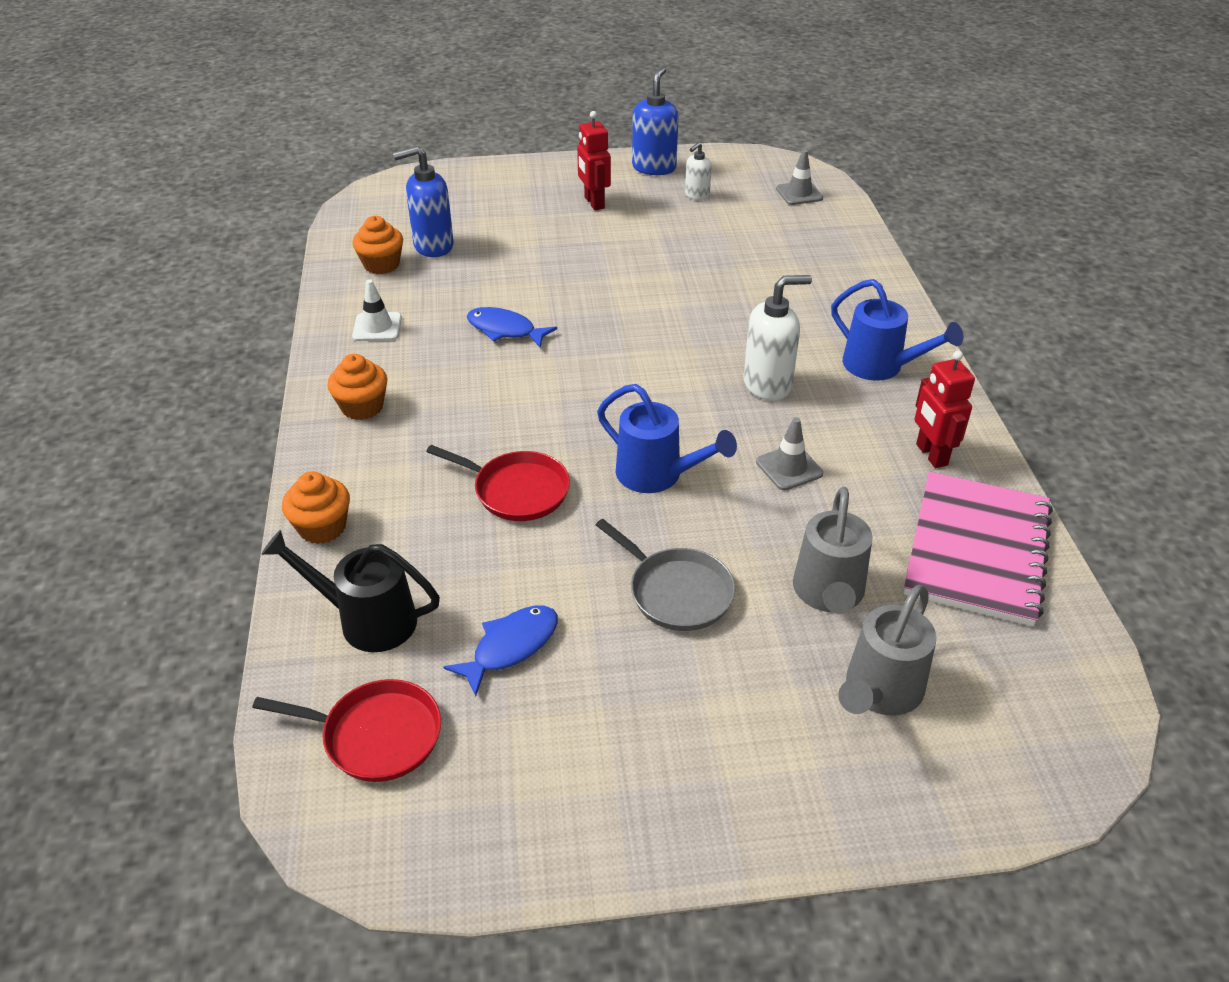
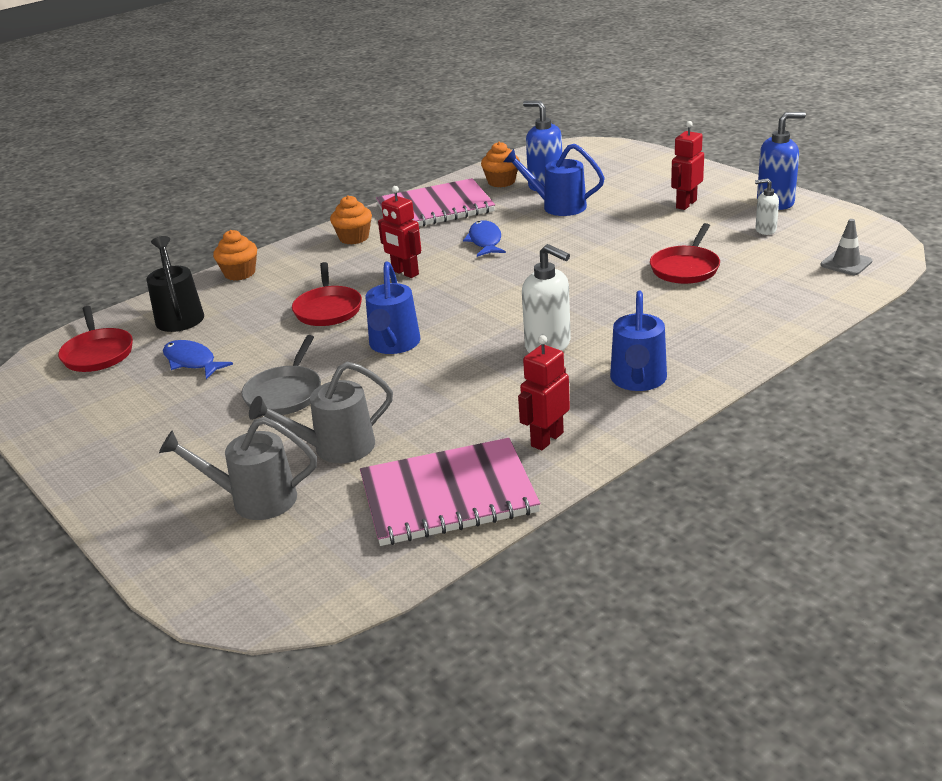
camera: 60 degrees right, 10 degrees down
white traffic cone [352,279,402,341] -> pink notebook [376,178,495,226]
blue fish [443,605,558,696] -> blue fish turned 150 degrees counterclockwise [163,340,233,379]
grey traffic cone [756,417,823,490] -> none
none -> red robot [378,186,421,278]
none -> blue watering can [503,144,605,216]
none -> red pan [650,223,720,284]

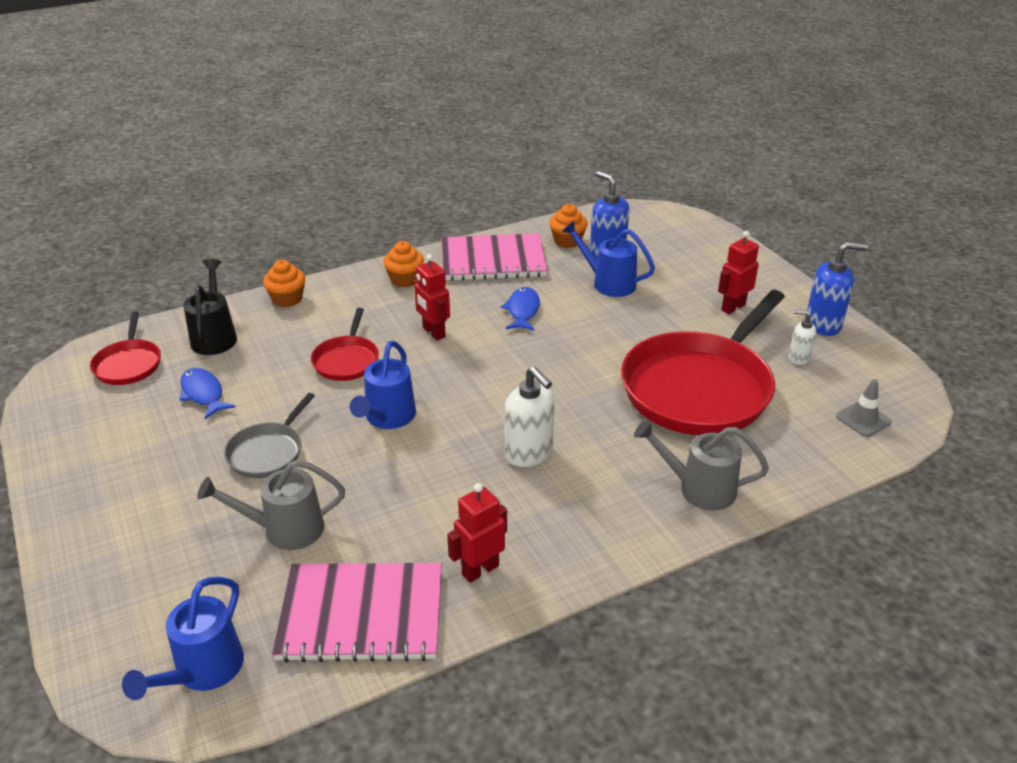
camera: 10 degrees right, 5 degrees up
grey watering can [159,417,317,520] -> grey watering can moved to [634,420,769,511]
blue watering can [610,291,667,391] -> blue watering can moved to [122,577,244,700]
red pan [650,223,720,284] -> red pan [621,290,785,435], size x2.15

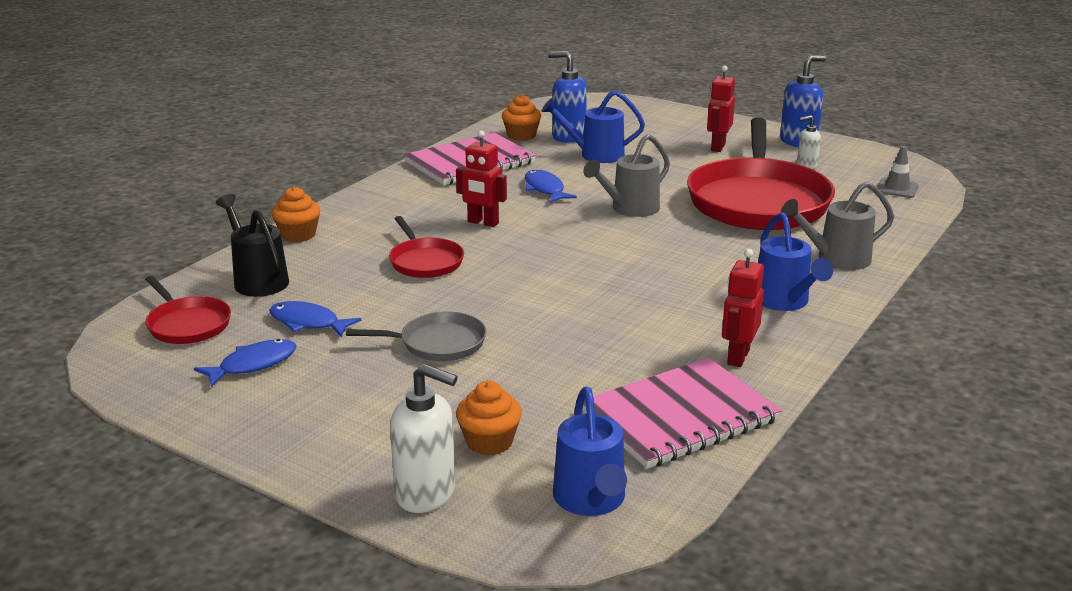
camera: 30 degrees left, 10 degrees down
grey watering can [197,459,345,550] -> grey watering can moved to [583,134,670,217]
grey pan [224,393,315,478] -> grey pan turned 90 degrees counterclockwise [346,311,486,361]
blue watering can [350,341,416,429] -> blue watering can moved to [758,212,833,311]
orange cupcake [383,241,424,287] -> orange cupcake moved to [456,381,522,456]
white soap dispenser [505,366,555,467] -> white soap dispenser moved to [390,364,458,513]
none -> blue fish [194,339,297,387]

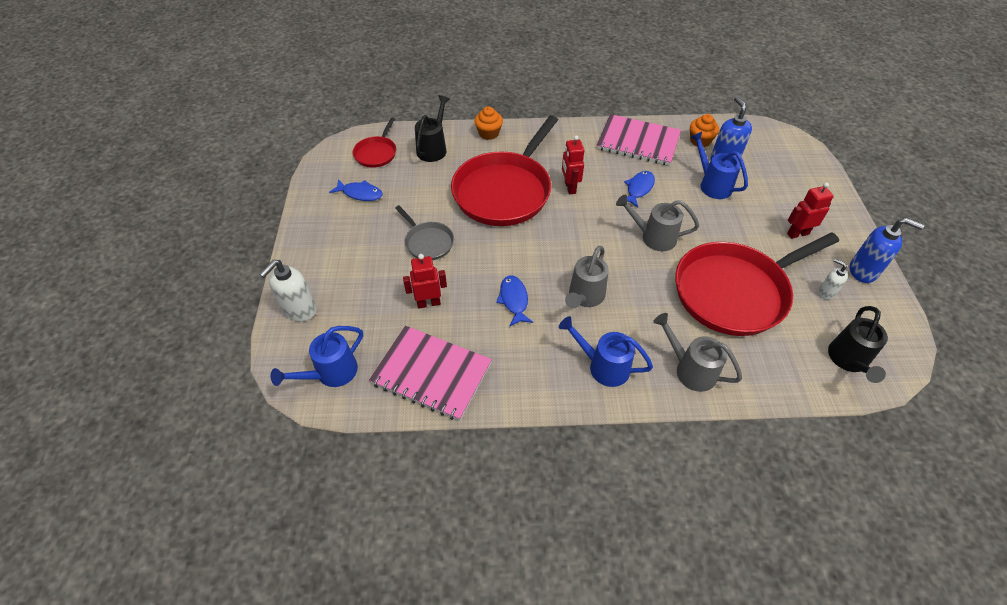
camera: 55 degrees right, 25 degrees up
blue fish [269,301,361,337] -> blue fish moved to [496,275,533,327]
red pan [389,216,464,278] -> red pan [451,116,558,226], size x2.15
white soap dispenser [390,364,458,513] -> white soap dispenser turned 45 degrees clockwise [259,260,316,322]
orange cupcake [456,381,522,456] -> none
red robot [722,249,764,367] -> red robot moved to [403,254,447,309]
blue watering can [758,212,833,311] -> blue watering can turned 75 degrees clockwise [559,316,653,387]
grey traffic cone [877,146,919,198] -> black watering can [828,306,888,383]
none -> grey watering can [565,246,609,308]

